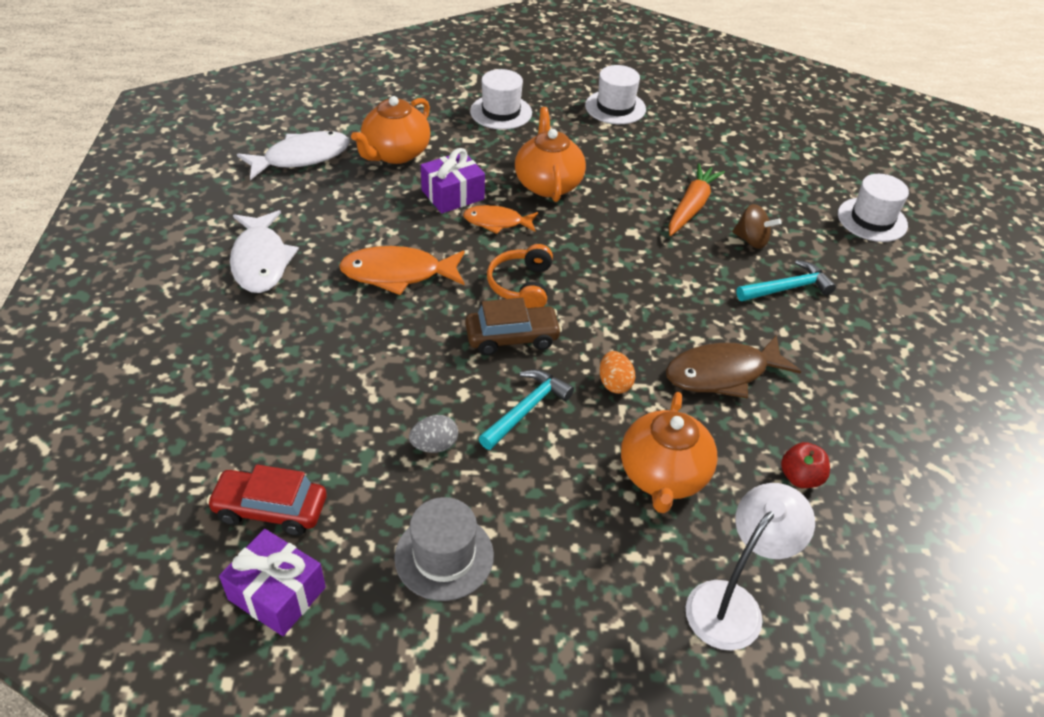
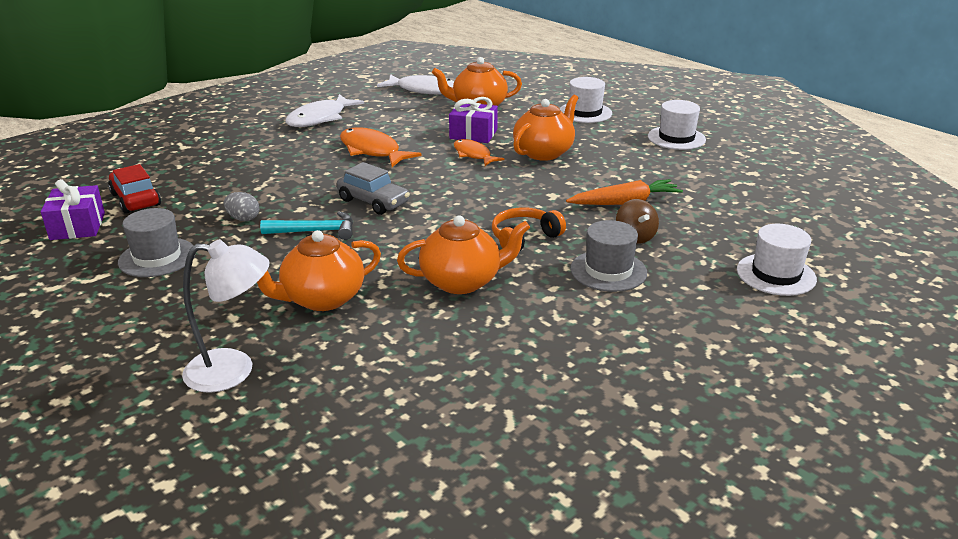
camera: 50 degrees right, 15 degrees down
brown car [465,298,562,355] -> grey car [337,162,410,215]
orange headphones [487,244,553,308] -> orange headphones moved to [492,207,566,251]
orange egg [599,351,635,394] -> none
brown fish [666,335,801,399] -> orange teapot [397,216,530,294]
turquoise hammer [736,260,836,301] -> grey hat [570,220,647,292]
red apple [781,442,830,488] -> none

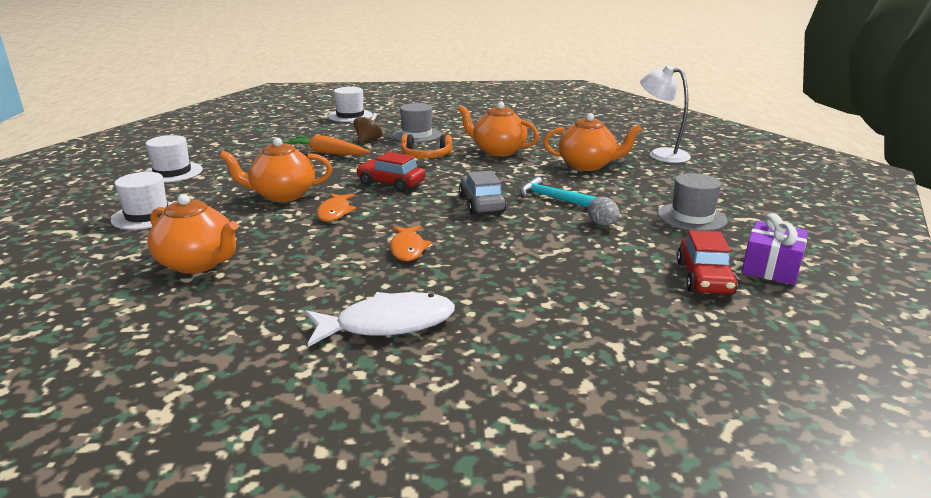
camera: 140 degrees left, 5 degrees down
orange fish [340,127,422,167] -> orange fish [390,226,432,261], size x0.64
white fish [377,74,454,94] -> none
purple gift [449,97,498,143] -> none
none -> red car [356,152,425,192]

